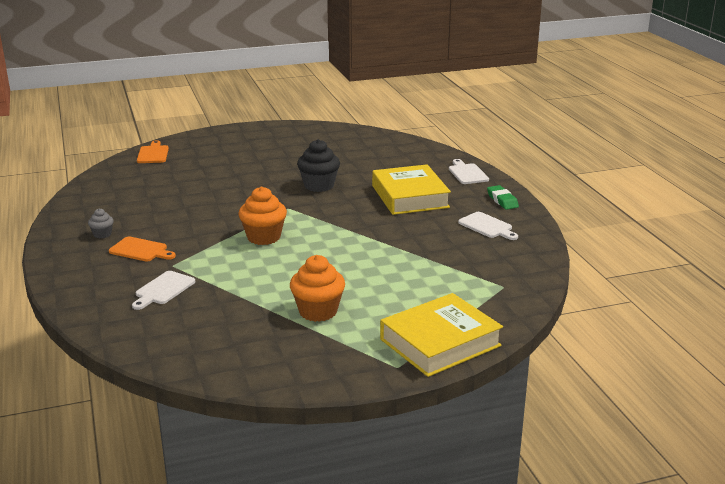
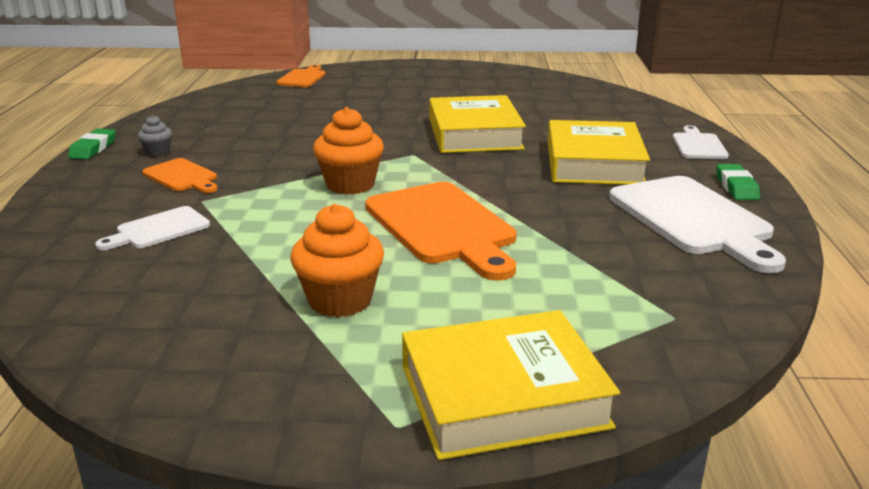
camera: 20 degrees right, 0 degrees up
black cupcake [297,139,340,192] -> yellow book [429,95,526,153]
white cutting board [458,212,518,240] -> white cutting board [609,176,786,273], size x1.91
none -> green eraser [68,129,116,159]
none -> orange cutting board [365,182,516,281]

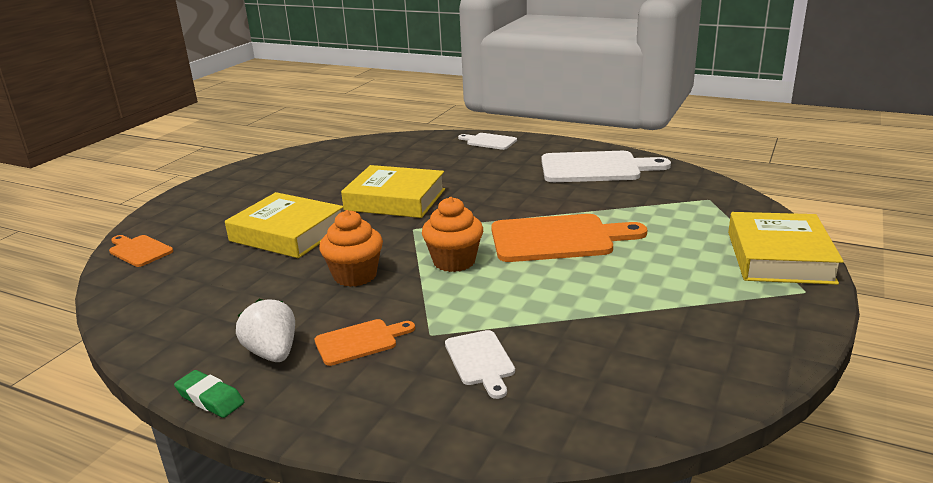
camera: 65 degrees left, 0 degrees up
grey cupcake [138,115,172,157] -> white strawberry [236,299,295,362]
orange cupcake [290,204,384,317] -> orange cupcake moved to [319,210,383,287]
yellow book [548,120,650,185] -> yellow book moved to [225,192,344,258]
green eraser [716,164,760,200] -> none

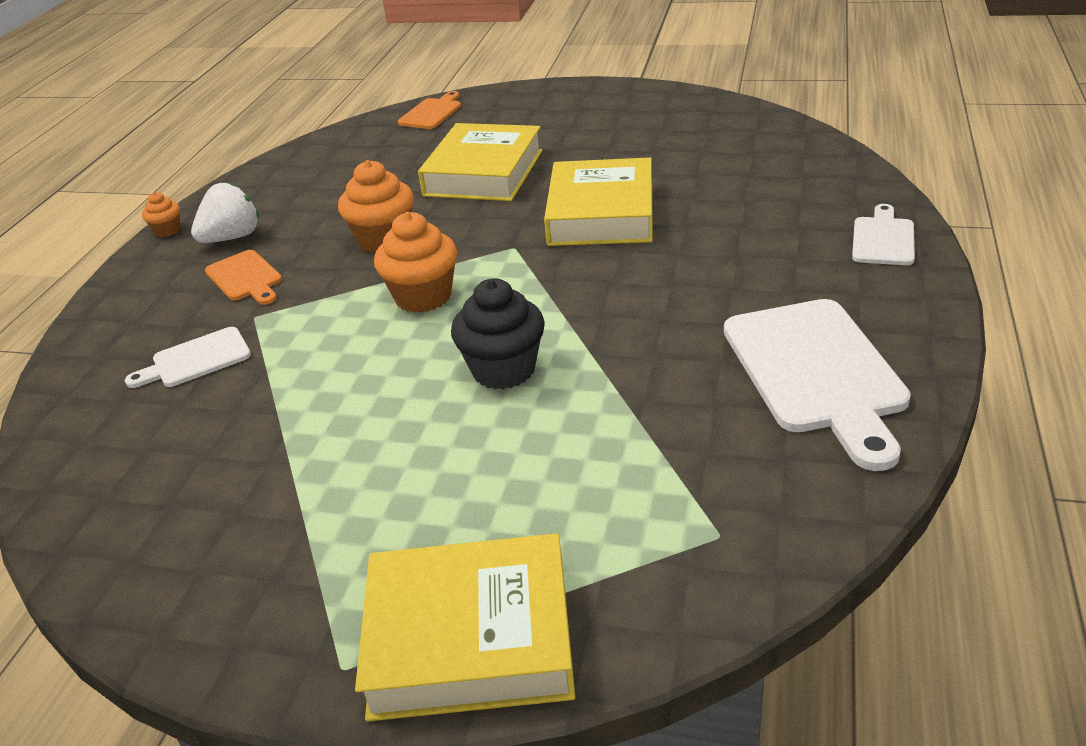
camera: 80 degrees right, 10 degrees up
green eraser [174,370,244,418] -> orange cupcake [142,192,181,237]
orange cutting board [491,214,647,262] -> black cupcake [451,278,545,389]

